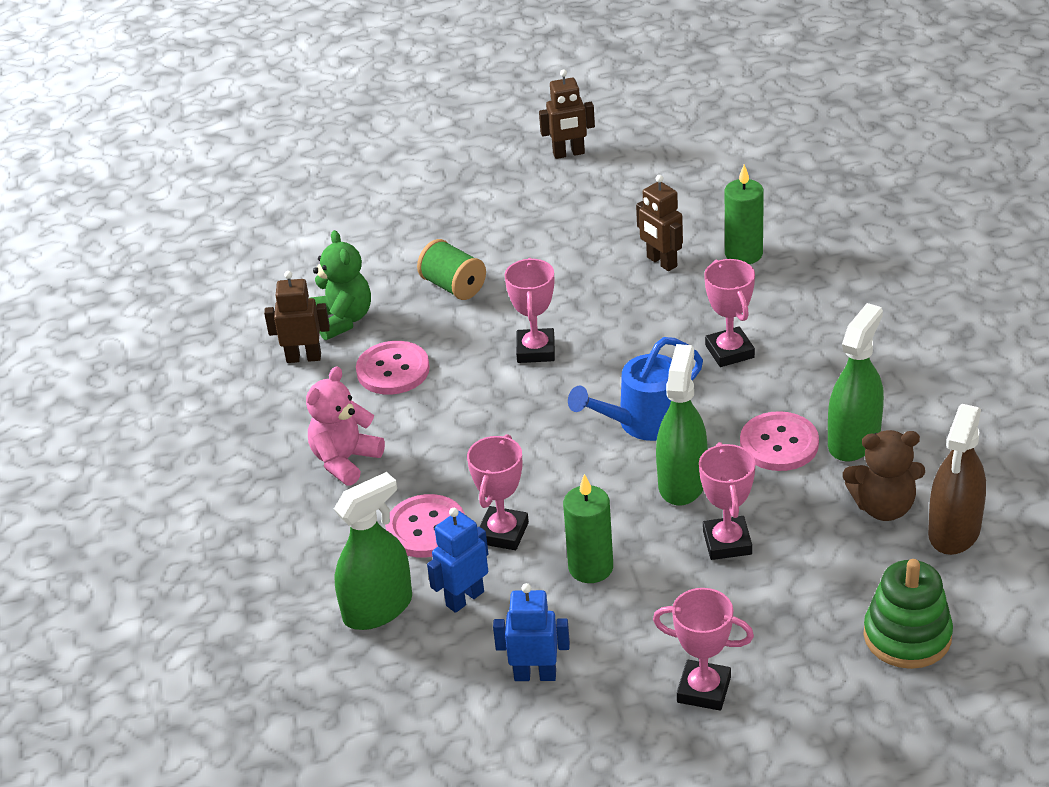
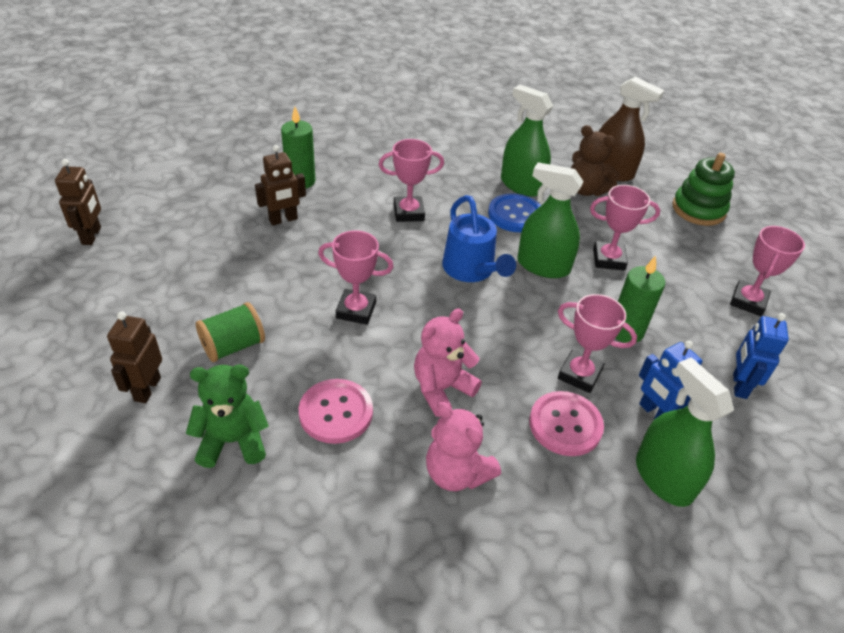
camera: 85 degrees left, 5 degrees up
brown robot [264,271,330,363] -> brown robot moved to [107,311,162,403]
pink button [740,411,819,471] -> blue button [488,193,541,232]
brown teddy bear [843,430,925,521] -> brown teddy bear turned 120 degrees clockwise [571,125,620,196]
none -> pink teddy bear [414,308,482,417]

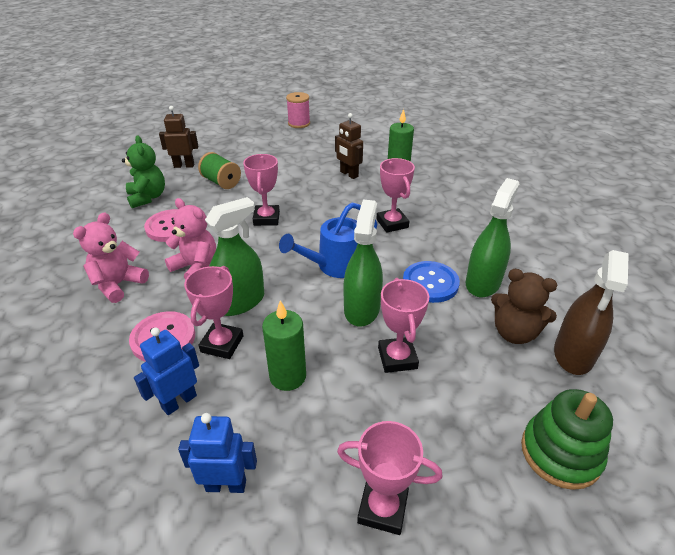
camera: 80 degrees right, 5 degrees down
brown robot [55,159,101,245] -> pink spool [286,92,310,128]
brown teddy bear [571,125,620,196] -> brown teddy bear turned 90 degrees counterclockwise [491,269,558,344]
green spray bottle [636,357,734,507] -> green spray bottle moved to [205,197,264,316]

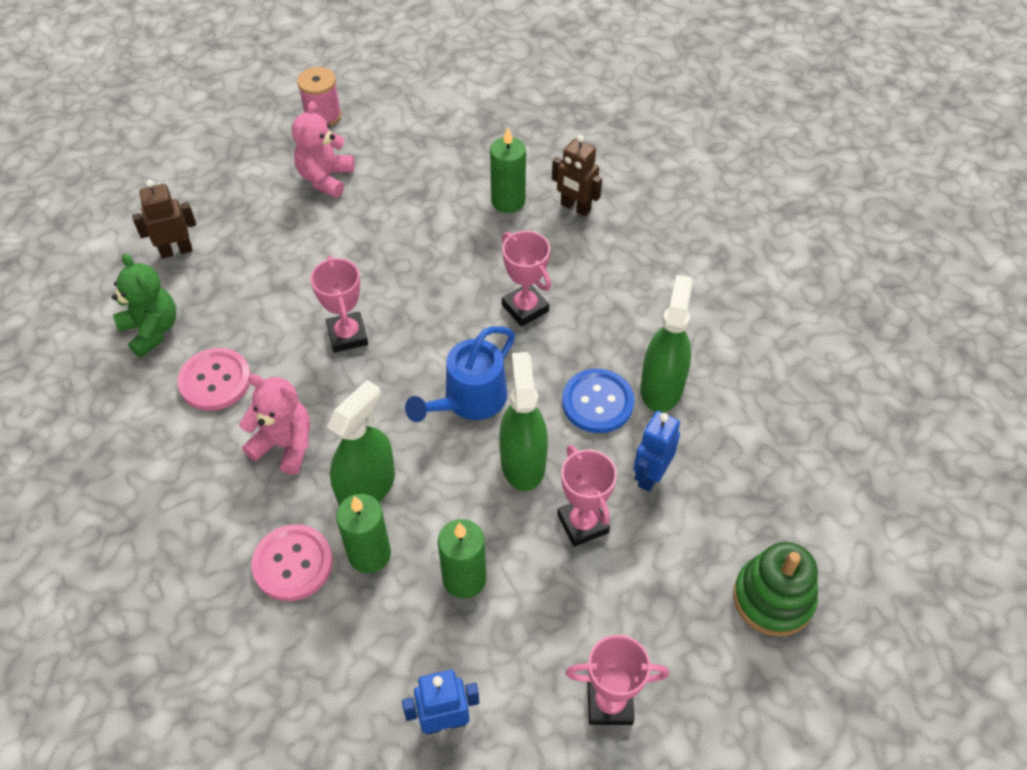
camera: 15 degrees left, 15 degrees up
pink teddy bear [73,212,149,303] -> pink teddy bear moved to [292,101,354,198]
blue robot [134,328,199,415] -> blue robot moved to [633,411,680,492]
pink trophy [184,266,243,359] -> green candle [336,494,391,573]
green spool [198,152,241,189] -> none
brown robot [335,113,363,179] -> brown robot moved to [552,135,602,216]
brown teddy bear [491,269,558,344] -> none
brown spray bottle [554,250,629,375] -> none

